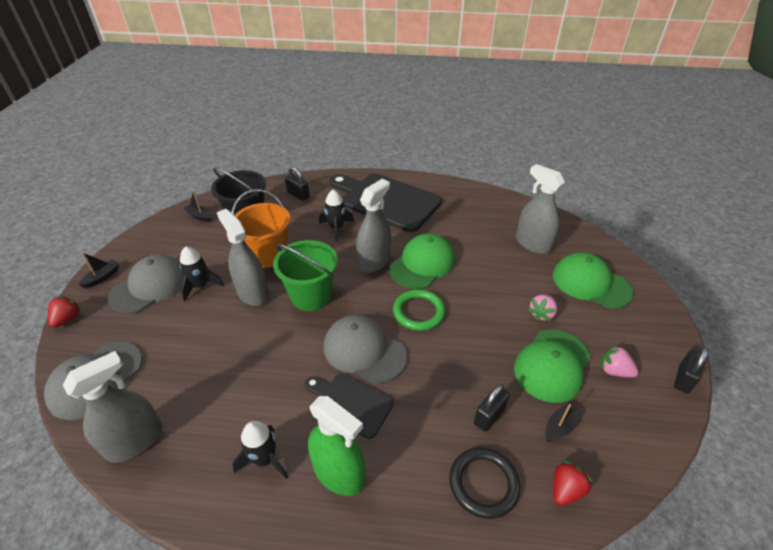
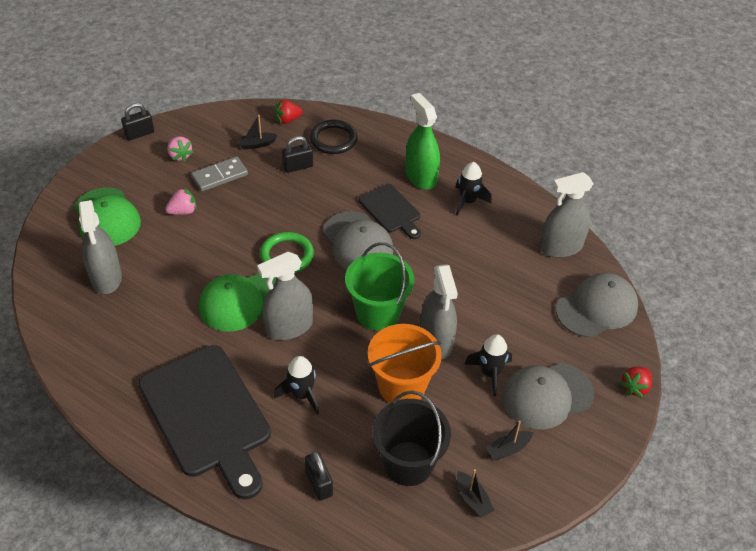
camera: 155 degrees left, 5 degrees up
black boat [79,252,119,288] -> black boat moved to [486,421,533,461]
green cap [514,329,591,403] -> grey domino [191,157,248,191]

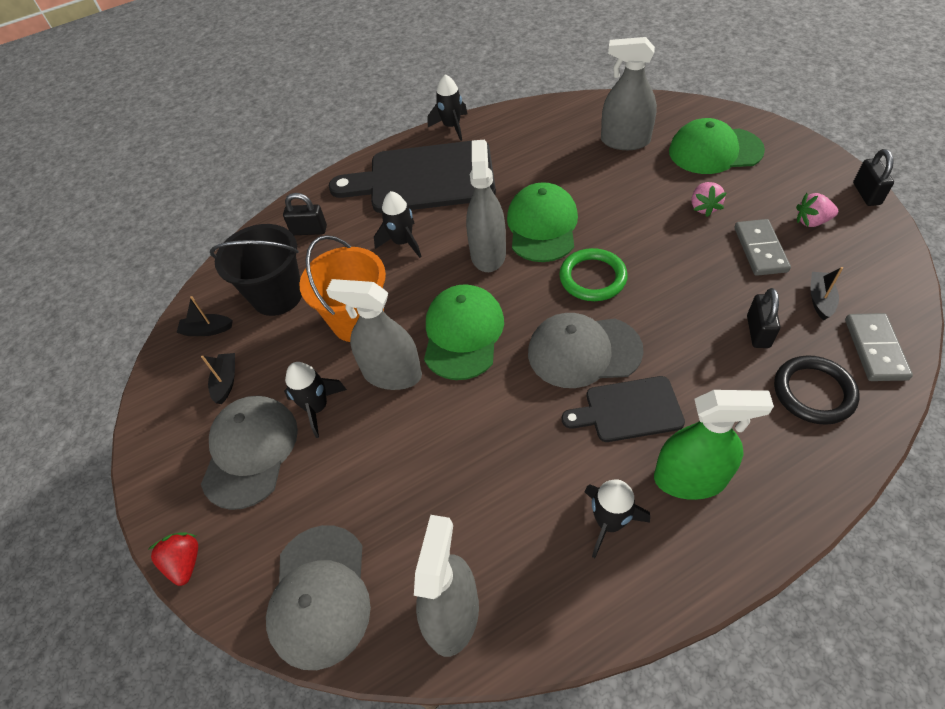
camera: 125 degrees right, 5 degrees up
red strawberry [275,100,303,124] -> grey domino [845,313,913,381]
green bucket [345,242,414,331] -> green cap [424,284,504,380]
none -> black rocket [428,74,468,141]

